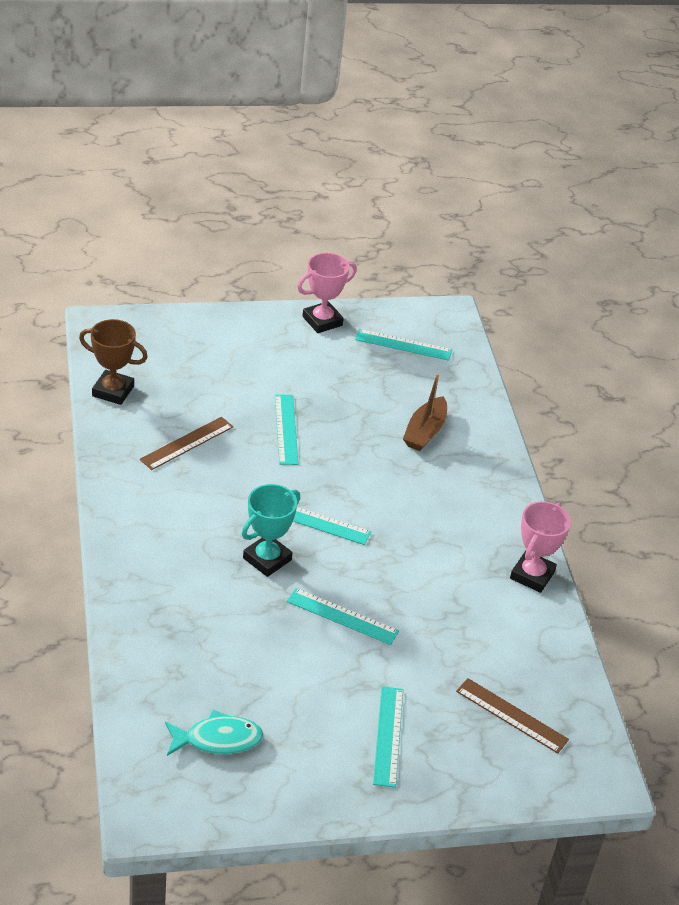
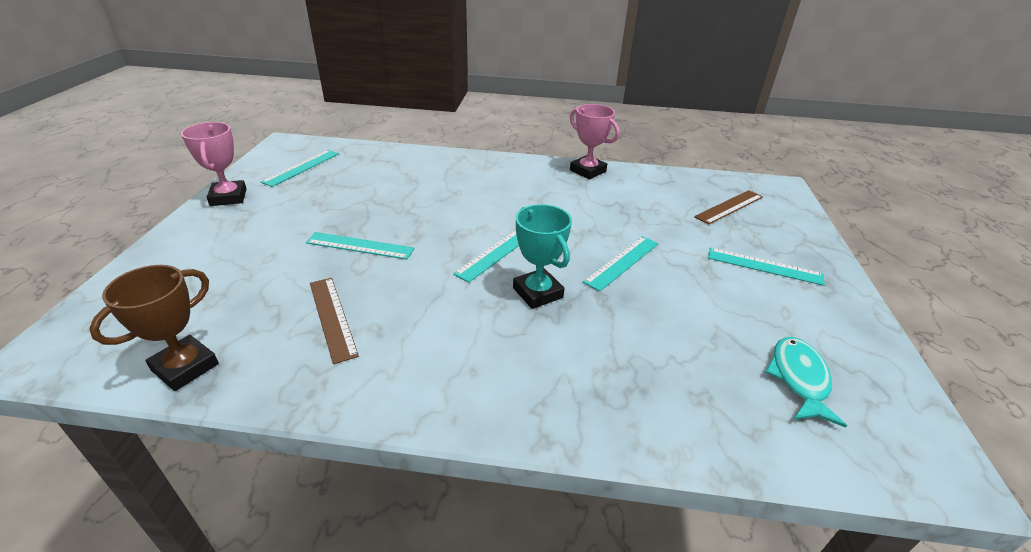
camera: 70 degrees left, 5 degrees down
brown boat [403,373,447,451] -> none

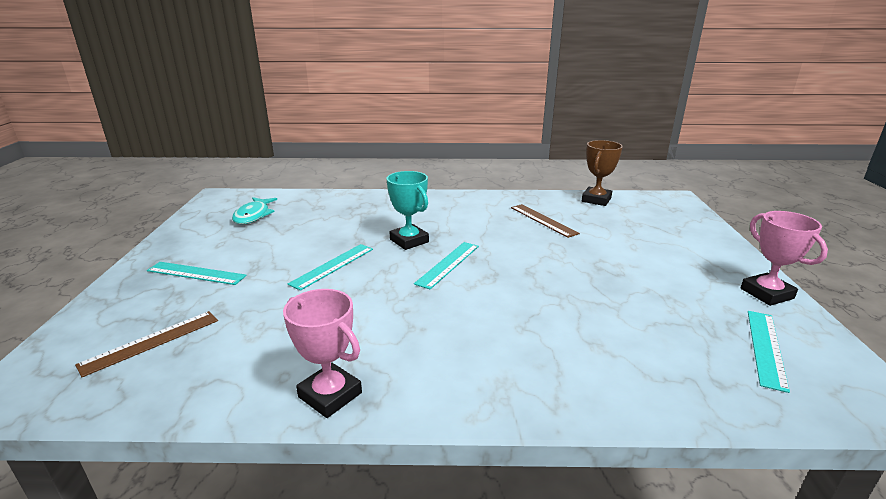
camera: 175 degrees right, 10 degrees down
turquoise ruler [306,232,414,260] -> none

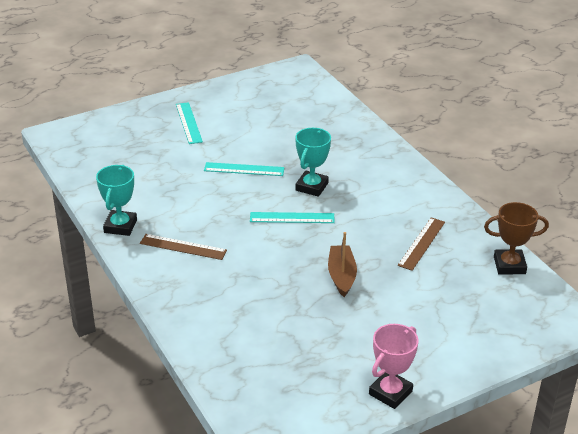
camera: 60 degrees right, 10 degrees up
brown ruler [75,311,218,377] -> brown ruler moved to [140,234,227,260]
turquoise fish [232,197,277,224] -> none
pink trophy [283,289,362,418] -> turquoise trophy [96,165,137,236]
turquoise ruler [748,311,790,393] -> none
none -> brown boat [328,232,357,297]

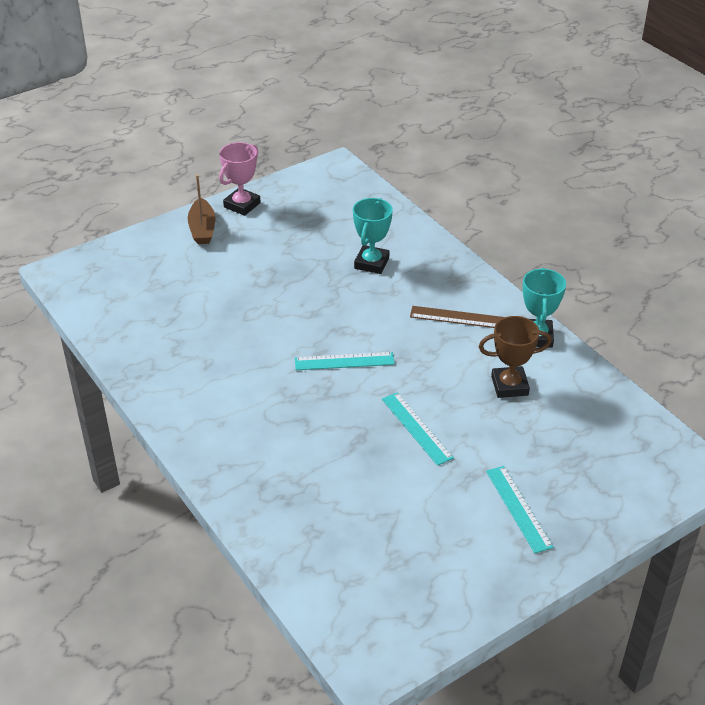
camera: 175 degrees right, 5 degrees up
turquoise ruler [204,162,285,176] -> turquoise ruler turned 60 degrees clockwise [382,392,454,466]
turquoise trophy [295,128,331,197] -> turquoise trophy moved to [353,198,393,274]
brown boat [328,232,357,297] -> brown boat moved to [188,175,215,244]
brown ruler [398,217,445,271] -> none
brown trophy [484,202,549,274] -> brown trophy moved to [479,316,552,398]

